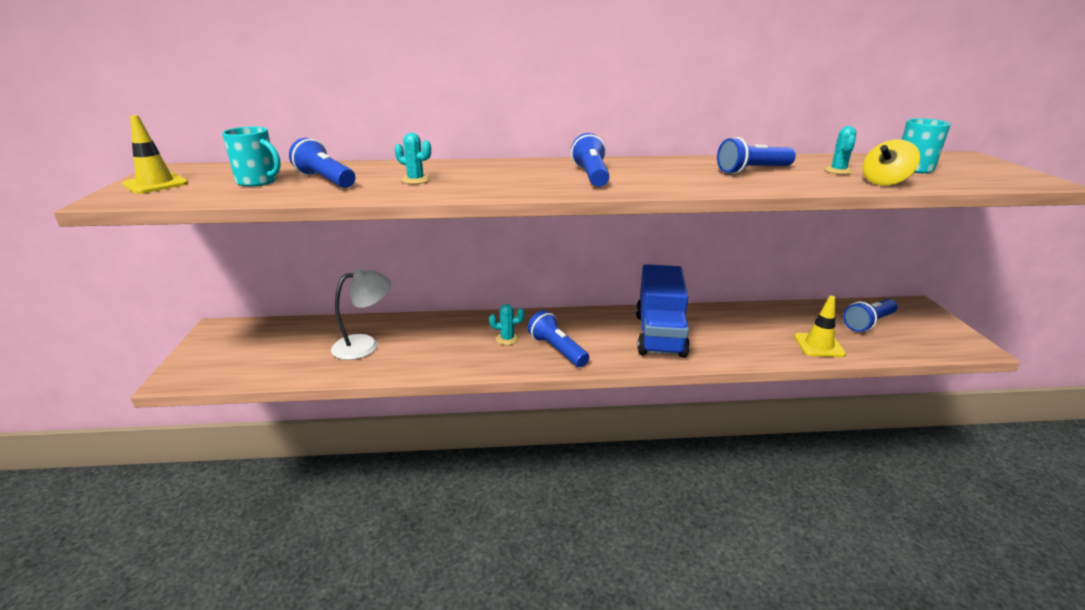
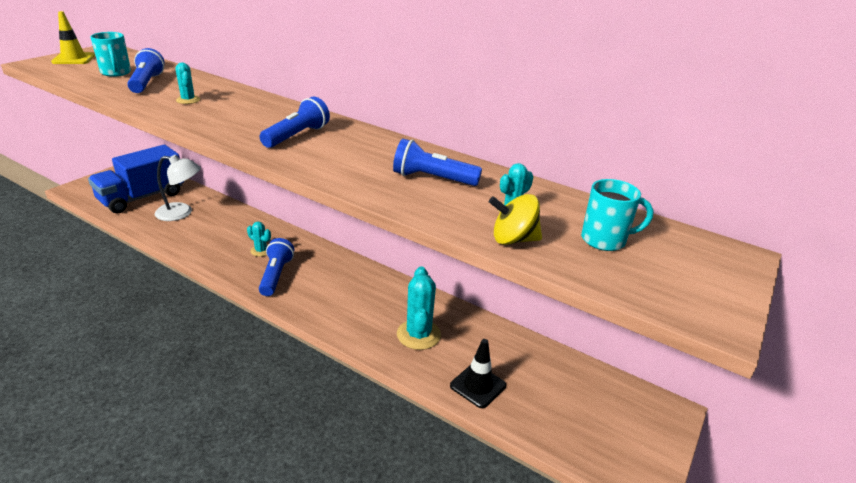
camera: 35 degrees right, 5 degrees up
blue truck [636,264,690,358] -> blue truck moved to [88,145,184,214]
yellow traffic cone [794,296,846,357] -> black traffic cone [450,339,506,408]
blue flashlight [843,299,898,332] -> none
none -> turquoise cactus [397,266,441,350]

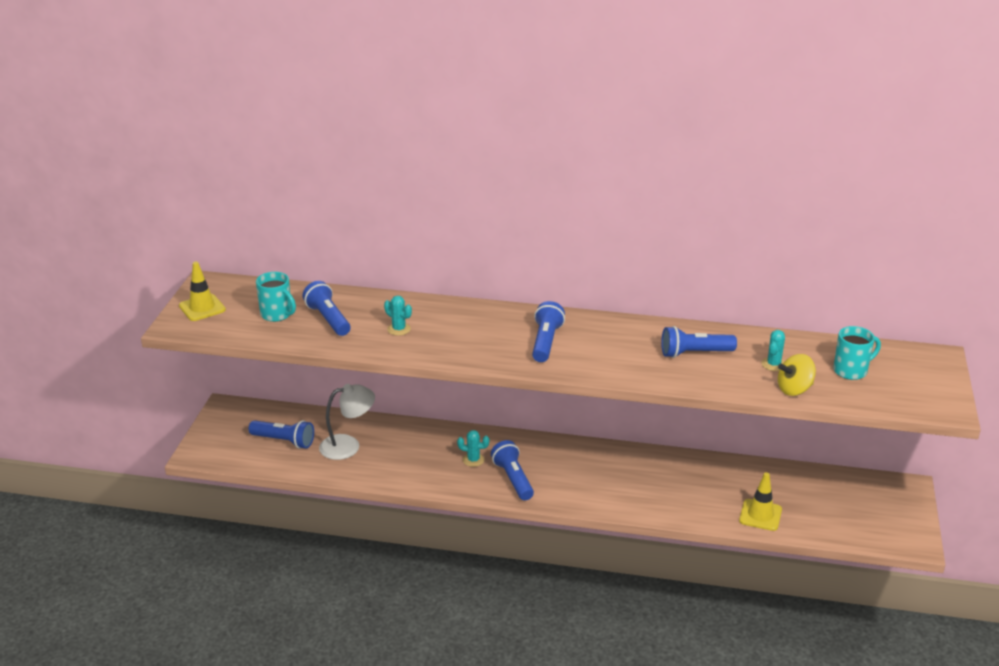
camera: 20 degrees left, 0 degrees up
blue truck [88,145,184,214] -> blue flashlight [248,420,314,449]
turquoise cactus [397,266,441,350] -> none
black traffic cone [450,339,506,408] -> yellow traffic cone [739,472,782,531]

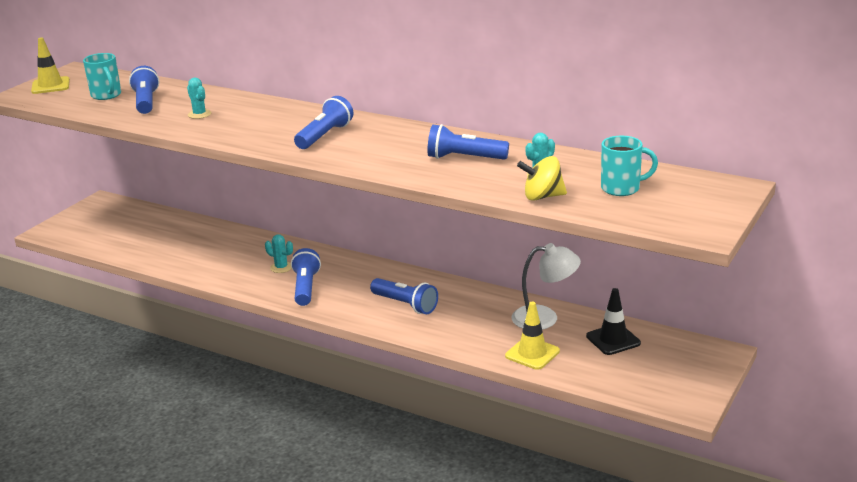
camera: 20 degrees right, 5 degrees down
blue flashlight [248,420,314,449] -> blue flashlight moved to [370,278,438,314]
white lamp [319,384,375,460] -> white lamp moved to [512,243,581,330]
none -> black traffic cone [586,288,641,355]

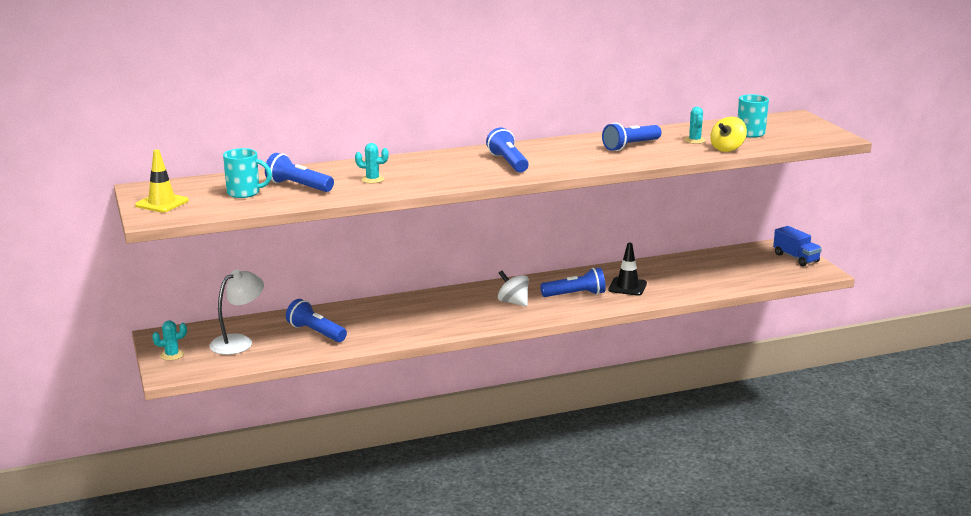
camera: 50 degrees left, 5 degrees down
turquoise cactus [265,234,293,273] -> turquoise cactus moved to [152,320,187,361]
blue flashlight [291,248,321,306] -> blue flashlight moved to [286,299,347,342]
yellow traffic cone [505,302,560,370] -> none
white lamp [512,243,581,330] -> white lamp moved to [209,269,264,355]
black traffic cone [586,288,641,355] -> black traffic cone moved to [608,243,647,296]
none -> white spinning top [498,271,529,307]
none -> blue truck [773,226,822,266]

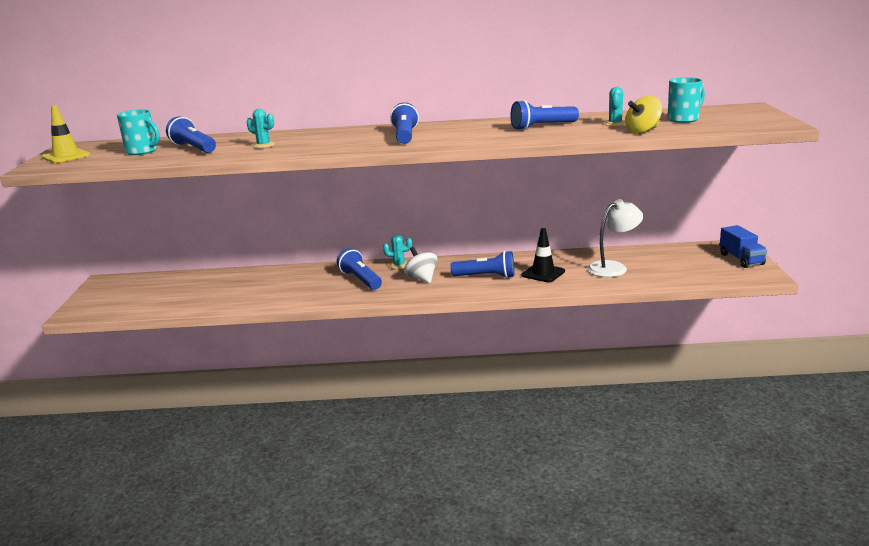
camera: 20 degrees right, 0 degrees up
turquoise cactus [152,320,187,361] -> turquoise cactus moved to [383,235,412,269]
white lamp [209,269,264,355] -> white lamp moved to [587,199,643,277]
blue flashlight [286,299,347,342] -> blue flashlight moved to [337,248,382,290]

